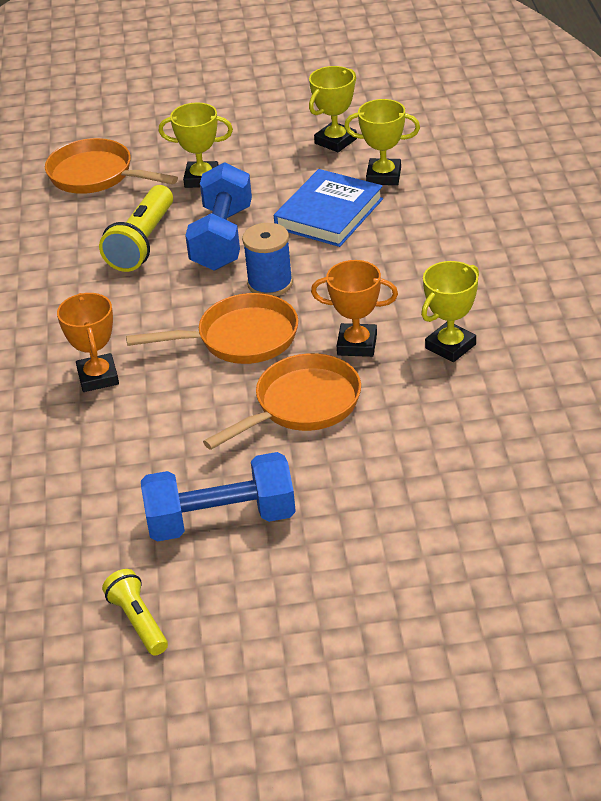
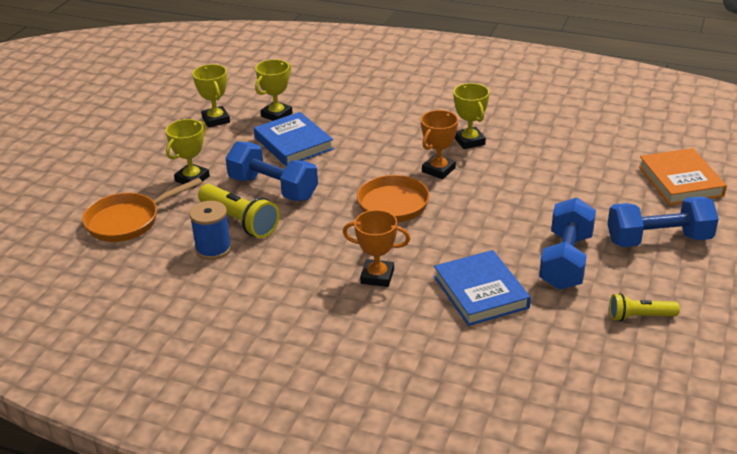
camera: 65 degrees left, 5 degrees down
orange pan [203,353,361,450] -> none
blue spool [242,223,293,296] -> blue spool moved to [189,201,232,260]
none -> blue book [434,250,531,326]
none -> blue dumbbell [608,196,719,247]
none -> orange book [639,148,727,205]

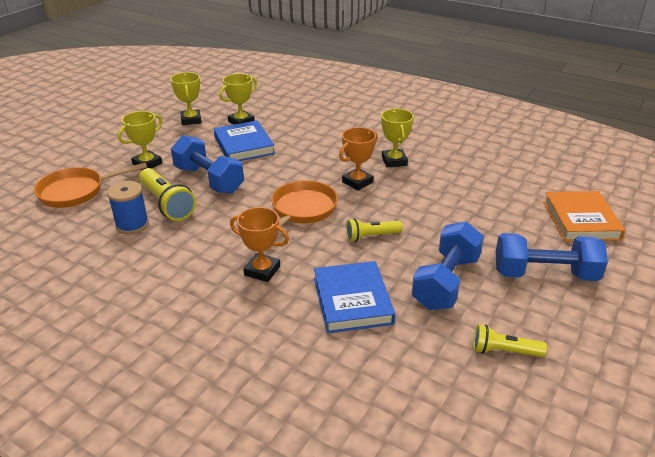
camera: 10 degrees right, 0 degrees up
none -> yellow flashlight [346,218,403,242]

